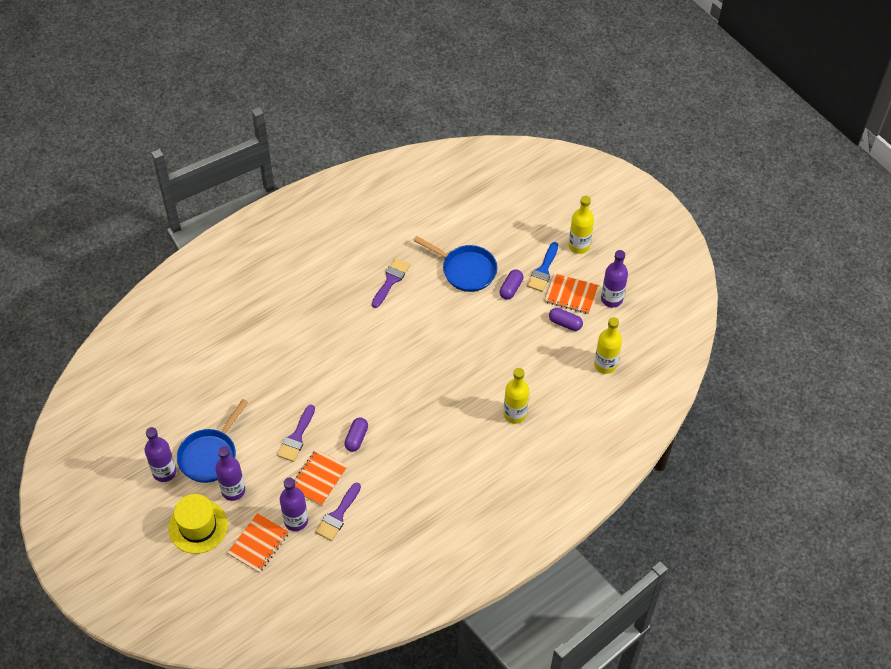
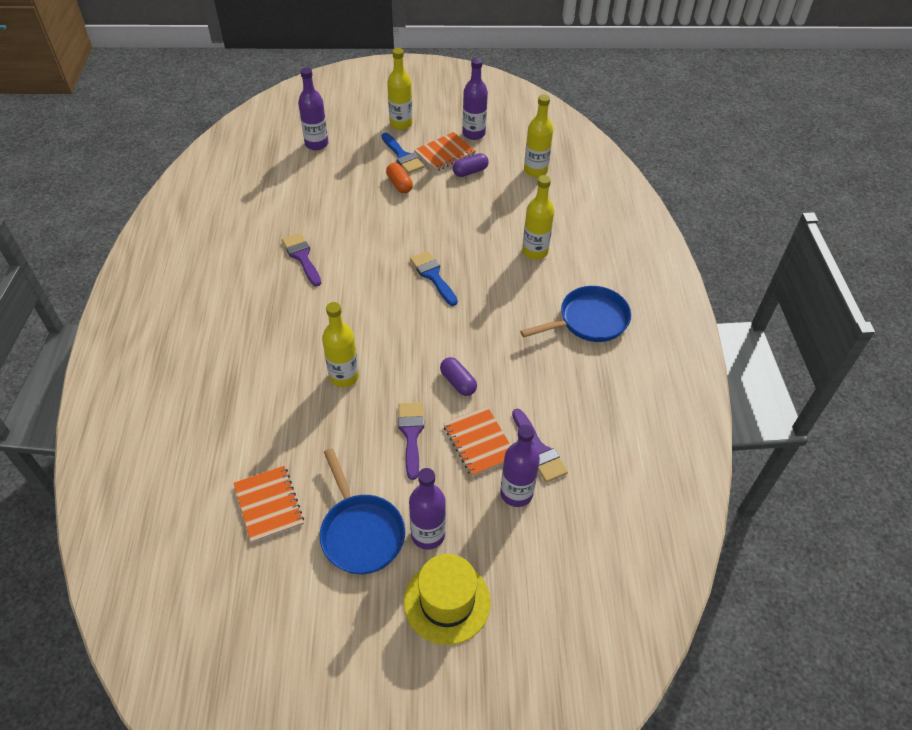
camera: 55 degrees left, 5 degrees down
purple bottle [145,427,176,482] -> purple bottle moved to [298,67,328,150]
orange notebook [228,513,289,573] -> orange notebook moved to [234,466,304,543]
purple brush [277,405,315,462] -> purple brush turned 150 degrees counterclockwise [398,402,424,480]
blue pan [413,236,497,292] -> blue pan moved to [520,286,631,342]
purple capsule [499,270,523,300] -> orange capsule [386,163,413,193]
none -> yellow bottle [322,302,359,387]
none -> blue brush [410,251,458,306]

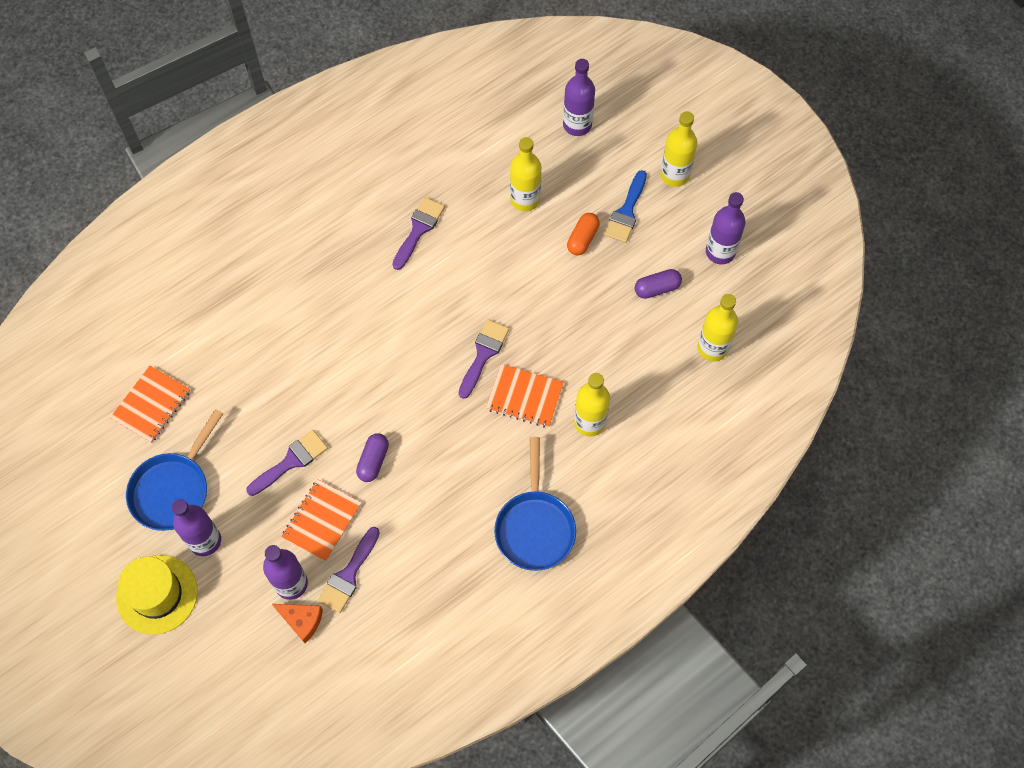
camera: 55 degrees right, 15 degrees up
yellow bottle [322,302,359,387] -> yellow bottle moved to [510,137,541,212]
blue brush [410,251,458,306] -> purple brush [459,319,509,399]
orange notebook [414,132,476,172] -> orange notebook moved to [486,364,564,428]
purple capsule [453,153,489,177] -> purple capsule turned 45 degrees counterclockwise [635,269,682,299]
blue pan [520,286,631,342] -> blue pan turned 60 degrees clockwise [494,437,576,571]
none -> orange cheese [272,604,323,643]

